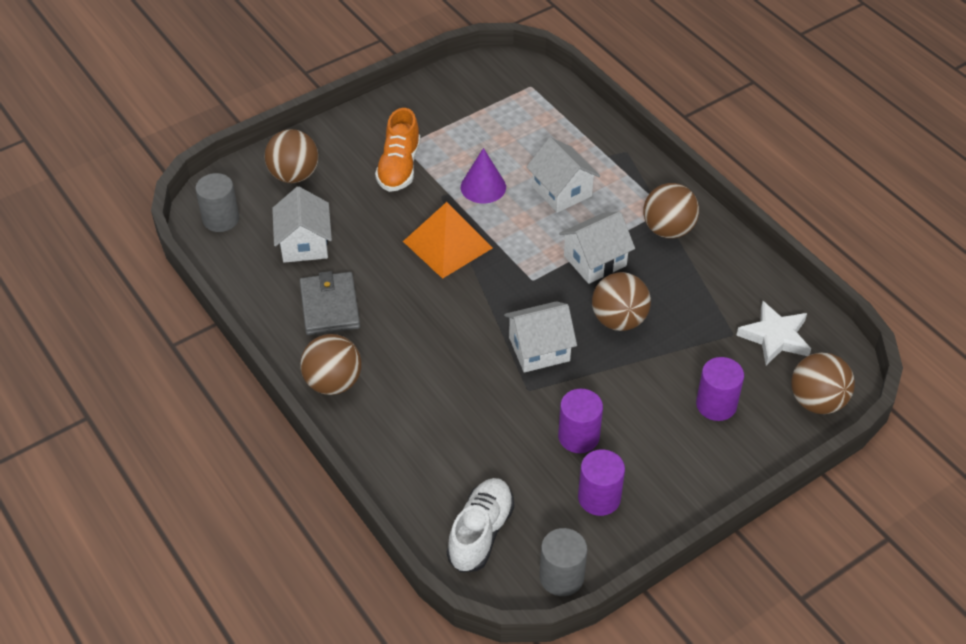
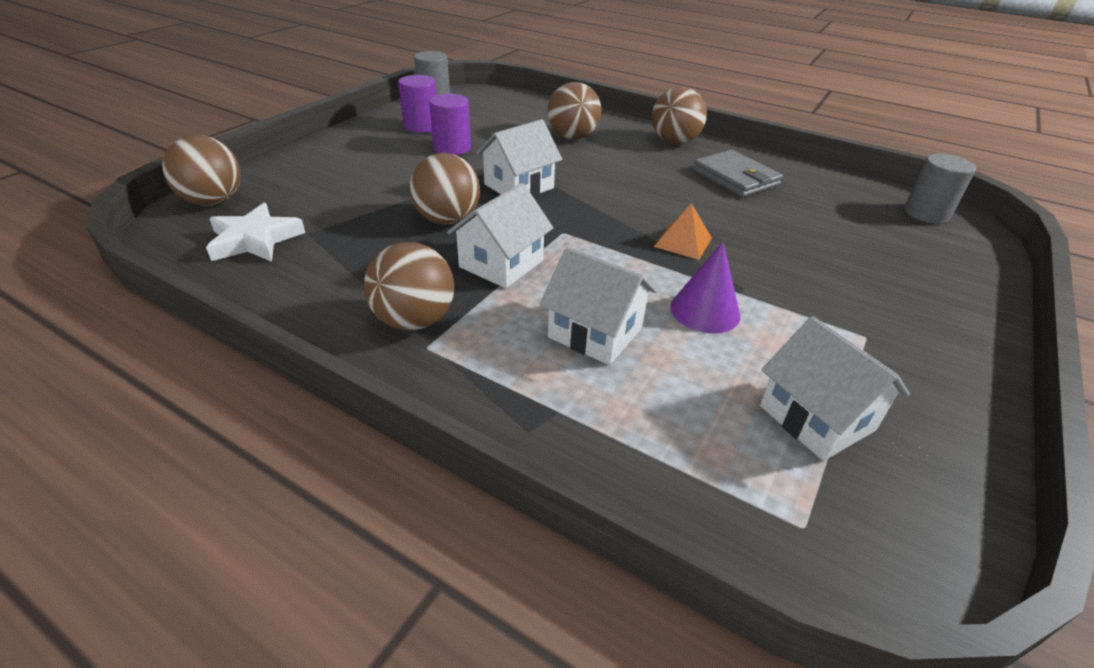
camera: 155 degrees right, 10 degrees down
brown ball [265,129,319,183] -> brown ball moved to [547,82,601,139]
white house [272,187,332,263] -> white house moved to [760,316,910,461]
orange shoe [375,108,420,192] -> none
orange pyramid [403,202,493,279] -> orange pyramid [654,203,712,260], size x0.57
white shoe [447,478,514,572] -> none
purple cylinder [696,357,744,421] -> none

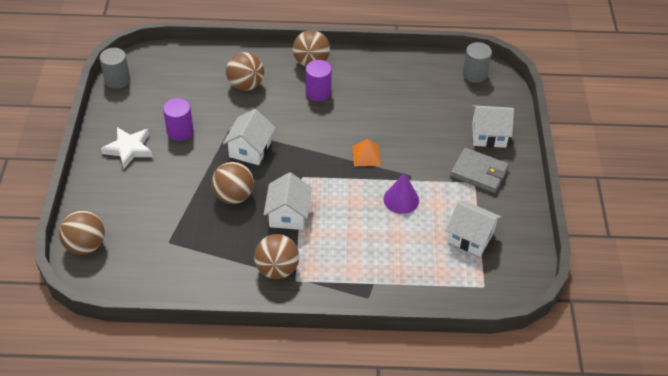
camera: 30 degrees left, 10 degrees up
white star [206,203,305,262] -> white star moved to [101,127,153,169]
purple cylinder [398,75,436,133] -> purple cylinder moved to [306,60,332,101]
white house [540,247,657,365] -> white house moved to [472,105,514,148]
grey wallet [693,150,783,197] -> grey wallet moved to [450,148,509,193]

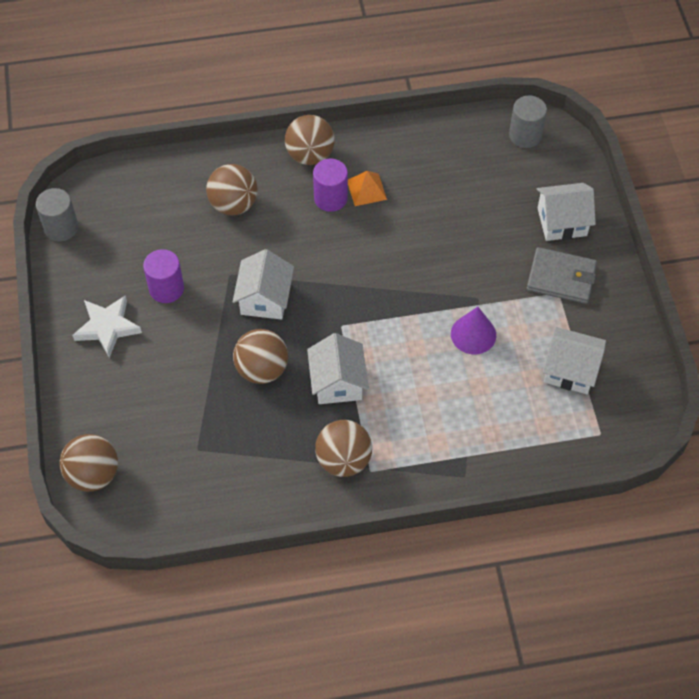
camera: 10 degrees left, 10 degrees up
orange pyramid [352,139,381,166] -> orange pyramid moved to [348,171,387,206]

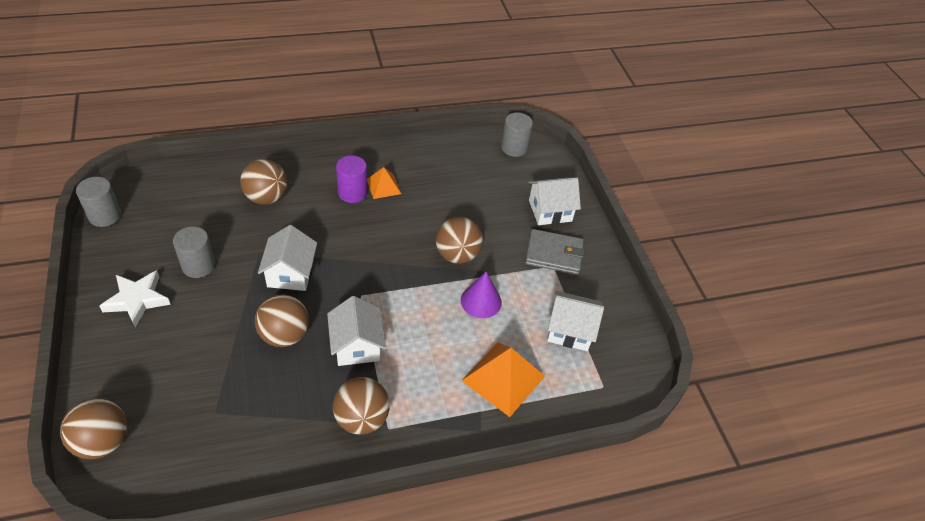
camera: 10 degrees left, 10 degrees down
purple cylinder [143,249,184,303] -> grey cylinder [173,226,215,278]
brown ball [285,115,335,165] -> brown ball moved to [436,217,483,264]
none -> orange pyramid [461,343,545,417]

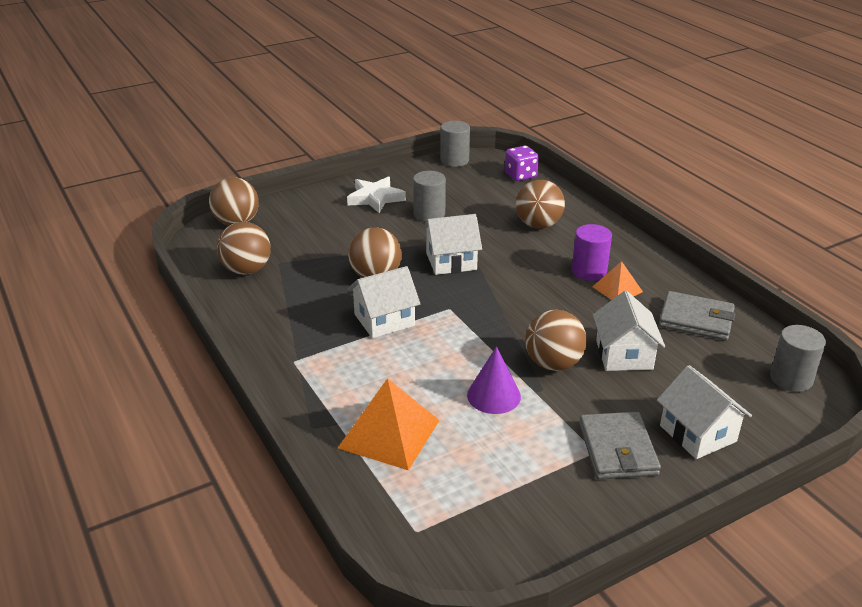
camera: 80 degrees right, 15 degrees down
brown ball [333,377,390,435] -> brown ball moved to [217,222,271,275]
white house [547,291,604,351] -> white house moved to [593,291,665,371]
none -> purple dice [505,146,539,181]
none -> grey wallet [659,291,735,341]

